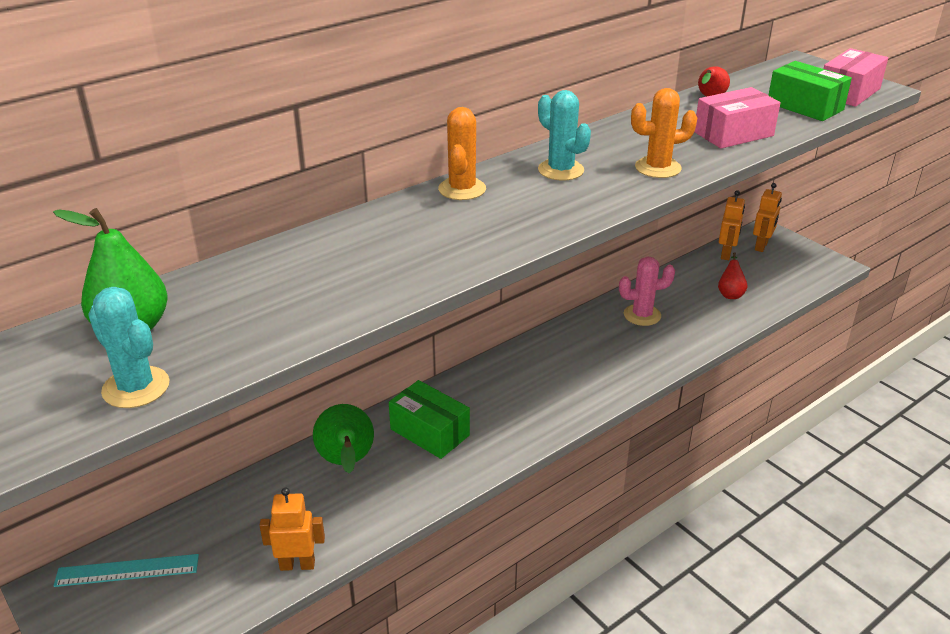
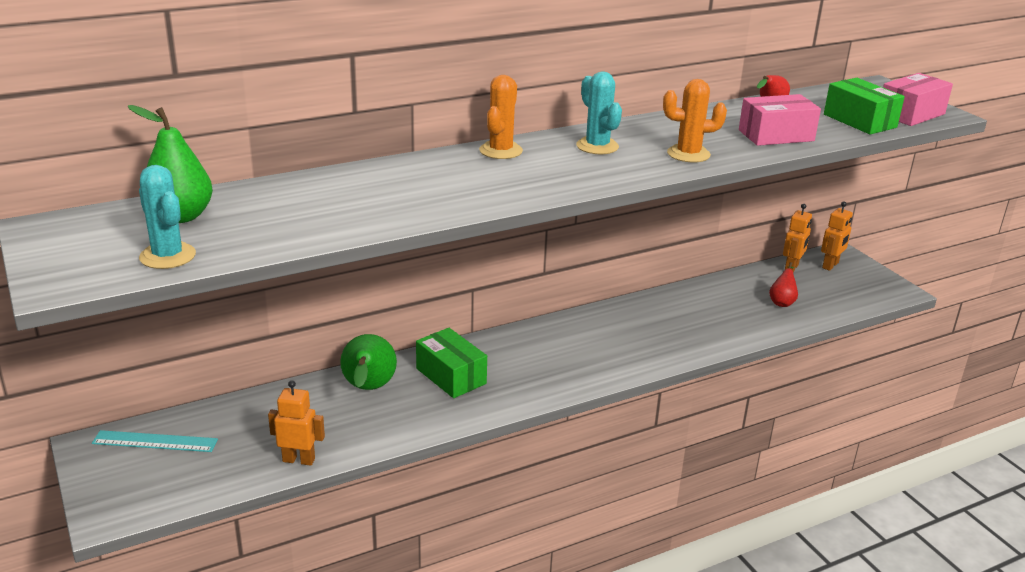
camera: 10 degrees right, 5 degrees down
pink cactus [619,257,675,326] -> none

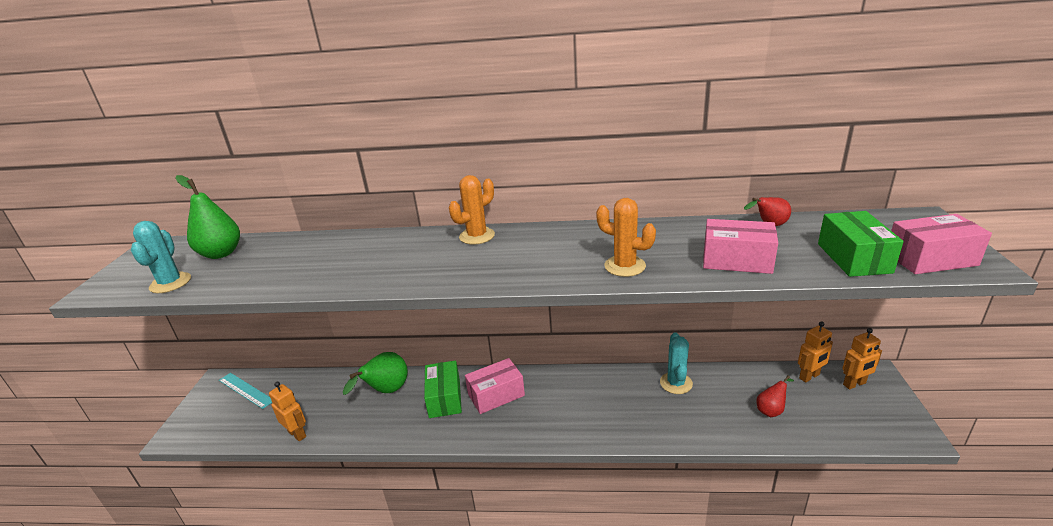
camera: 35 degrees right, 0 degrees up
turquoise cactus [576,72,622,154] -> turquoise cactus moved to [660,332,693,394]
none -> pink box [465,358,525,414]

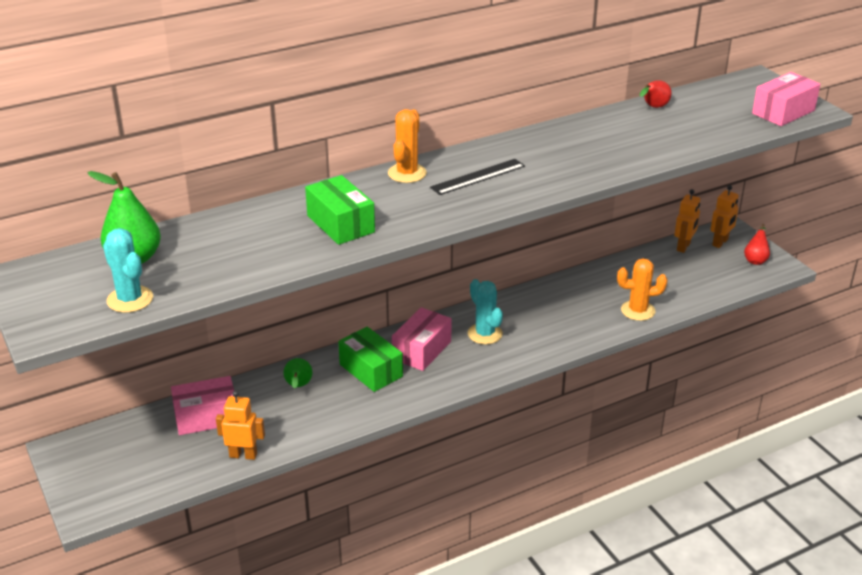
camera: 35 degrees left, 5 degrees up
turquoise ruler [219,373,272,409] -> none
green pear [343,352,408,395] -> green pear [283,358,312,389], size x0.58
orange cactus [596,198,656,277] -> orange cactus moved to [617,258,667,321]
turquoise cactus [660,332,693,394] -> turquoise cactus moved to [468,279,503,344]
pink box [703,219,778,274] -> pink box moved to [171,376,234,435]
red pear [757,375,794,417] -> red pear moved to [744,224,770,265]
green box [818,211,904,277] -> green box moved to [305,175,375,245]
none -> black ruler [430,159,525,195]

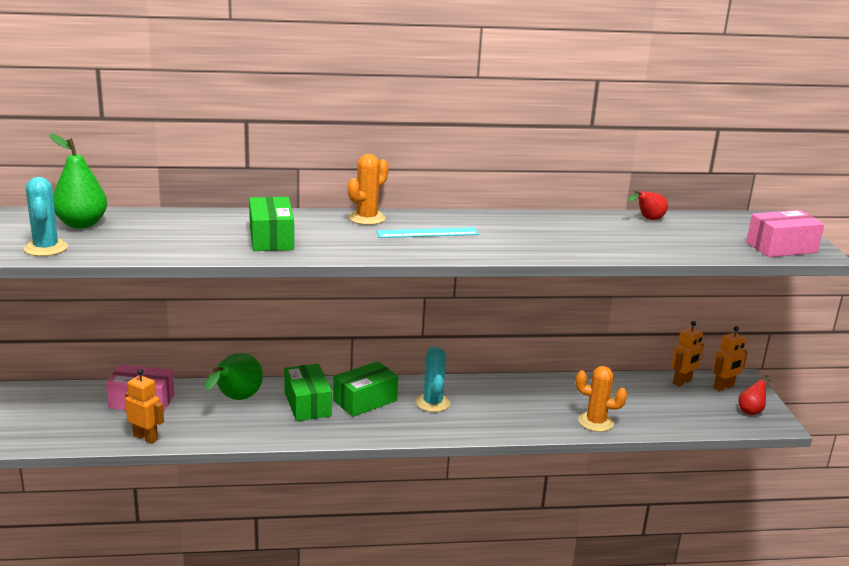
camera: 20 degrees right, 10 degrees down
green pear [283,358,312,389] -> green pear [205,353,263,400], size x1.71
pink box [392,307,452,371] -> green box [333,361,398,417]
black ruler [430,159,525,195] -> turquoise ruler [376,227,479,238]

